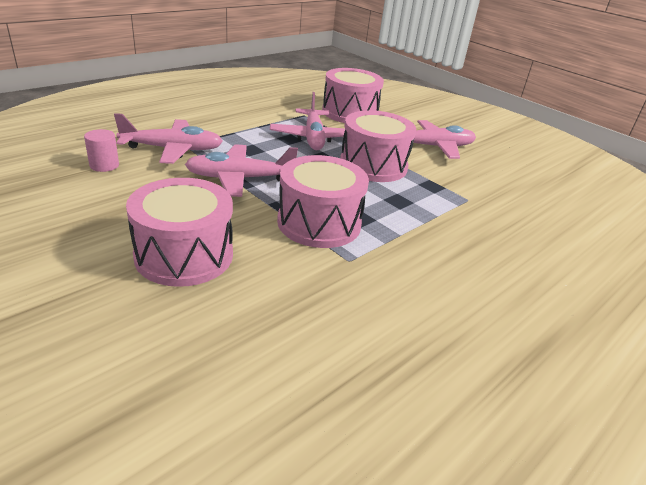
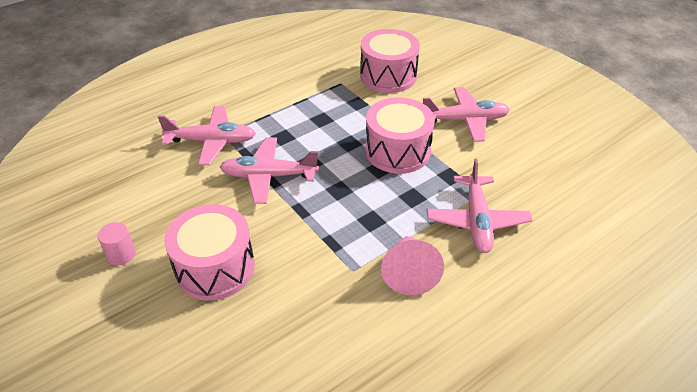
camera: 10 degrees right, 10 degrees up
pink cylinder [84,129,119,172] -> pink cylinder moved to [98,222,136,265]
pink plane [270,92,345,150] -> pink plane moved to [427,158,532,253]
pink drum [277,155,369,248] -> none
none -> pink cone [381,236,444,295]

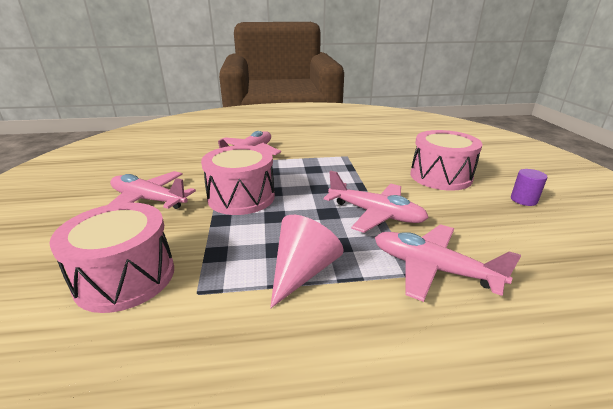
camera: 150 degrees left, 15 degrees down
pink cylinder [98,222,136,265] -> purple cylinder [511,169,548,206]
pink cone [381,236,444,295] -> pink cone moved to [270,215,344,308]

